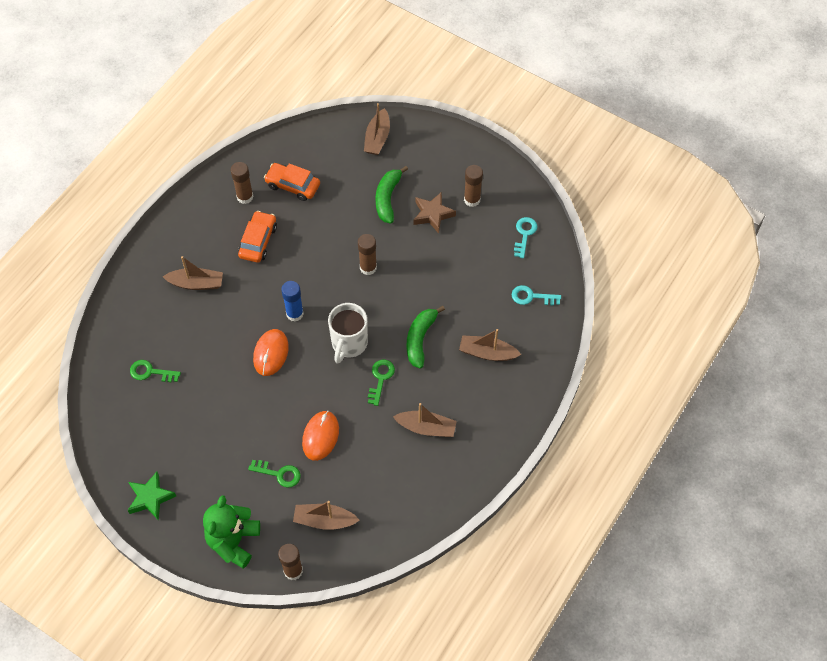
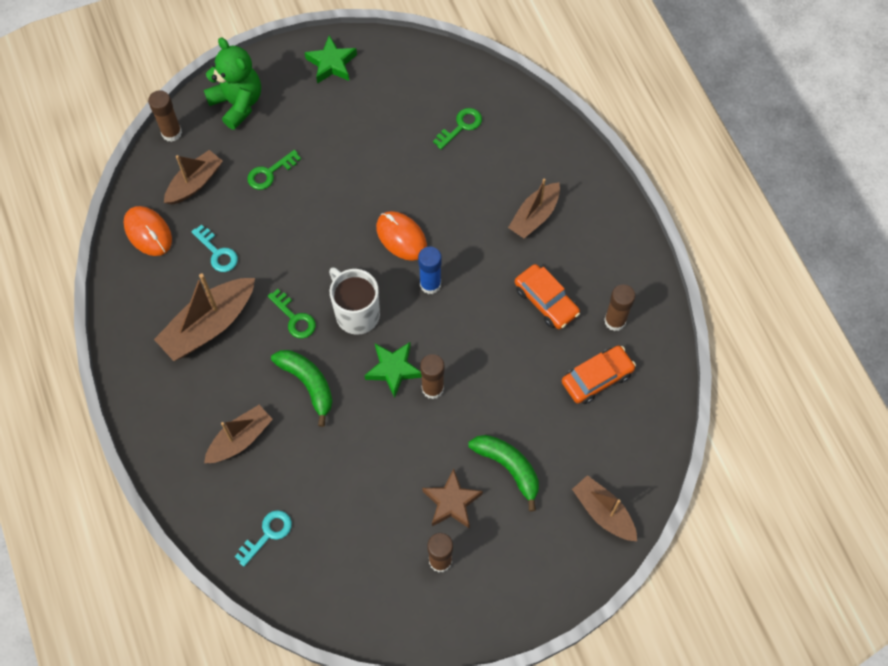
camera: 125 degrees right, 5 degrees up
orange mouse [302,411,339,461] -> orange mouse moved to [123,206,172,256]
brown boat [393,403,457,437] -> brown boat [154,274,255,361], size x1.52
turquoise key [514,217,538,258] -> turquoise key moved to [191,224,238,272]
none -> green star [364,342,422,398]

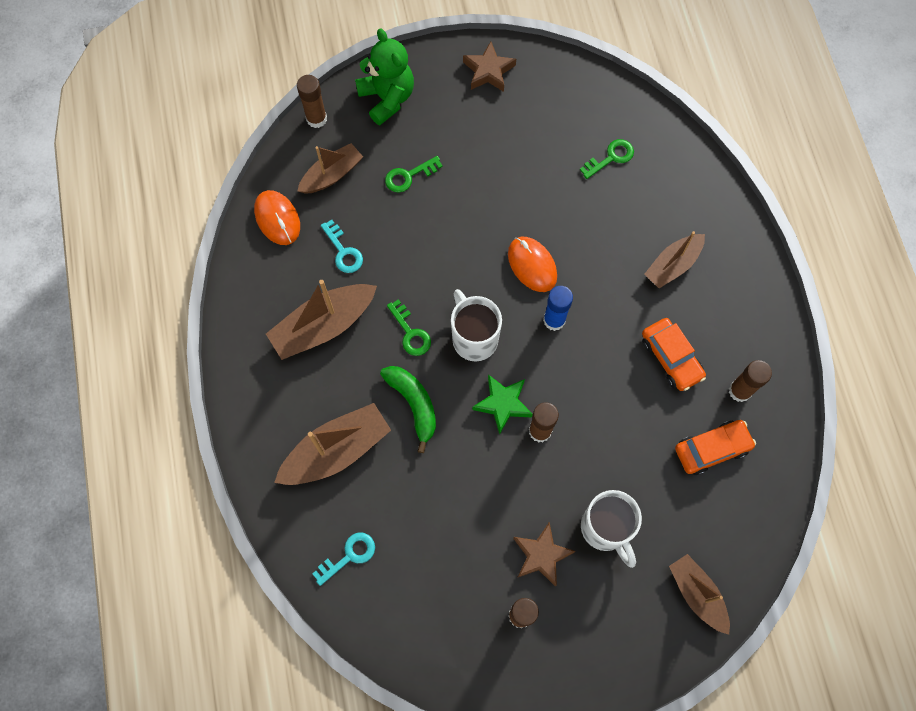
camera: 10 degrees right, 5 degrees up
brown boat [204,405,273,463] -> brown boat [274,403,391,485], size x1.52
green star [305,35,357,84] -> brown star [463,41,516,92]
green banana [468,435,539,512] -> white mug [581,490,642,568]

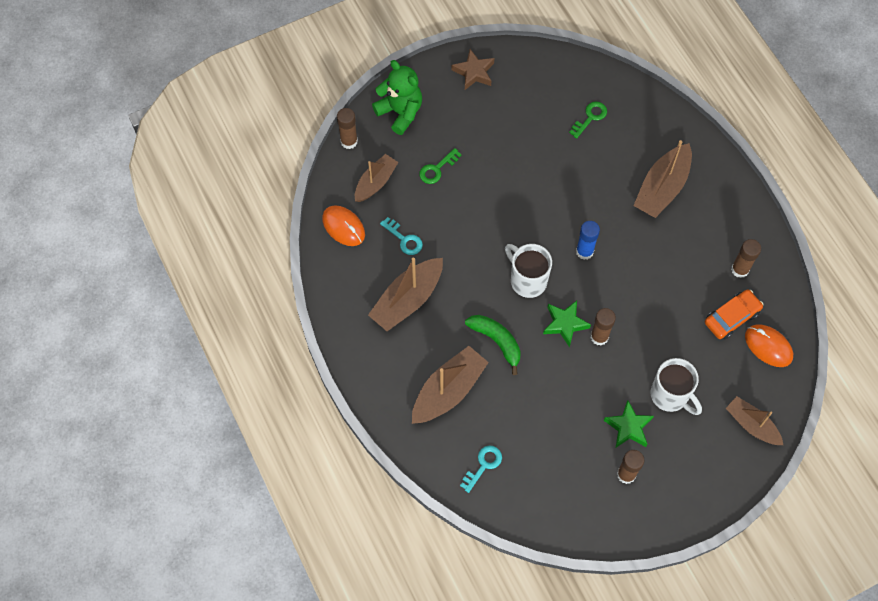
camera: 15 degrees left, 5 degrees down
green key [387,299,431,356] -> none
orange mouse [508,237,557,292] -> orange mouse moved to [745,324,793,367]
brown star [513,522,576,587] -> green star [604,400,654,447]
orange car [642,318,706,391] -> none
brown boat [644,231,705,288] -> brown boat [633,140,692,218], size x1.52

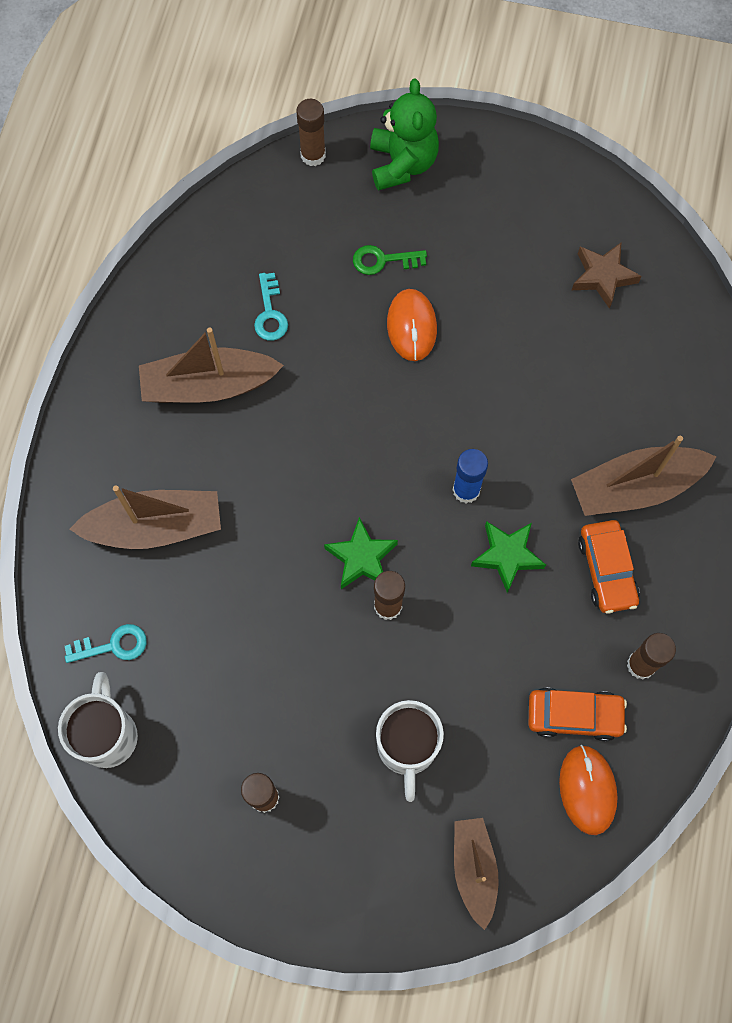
camera: 40 degrees right, 5 degrees up
orange mouse [322,205,365,246] -> orange mouse moved to [387,289,437,361]
brown boat [355,154,398,202] -> none
brown star [451,49,494,90] -> brown star moved to [572,243,642,309]
green banana [465,315,521,375] -> none
white mug [505,244,552,298] -> white mug moved to [58,672,138,768]
green key [569,101,607,139] -> none
green star [604,400,654,447] -> green star moved to [471,521,546,593]
none -> orange car [578,520,640,614]

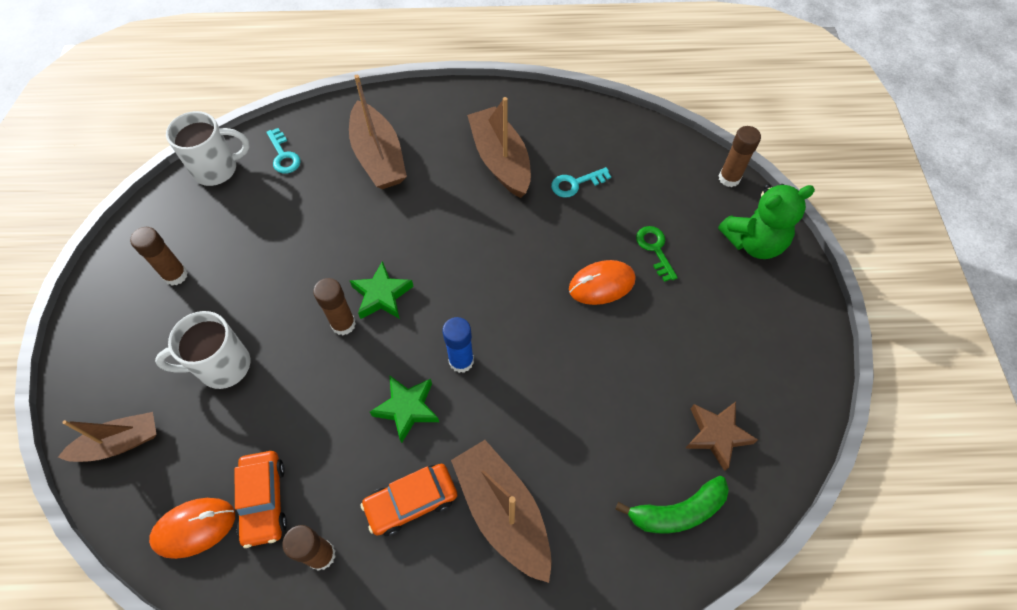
camera: 75 degrees right, 10 degrees down
none -> green banana [615,476,729,534]

